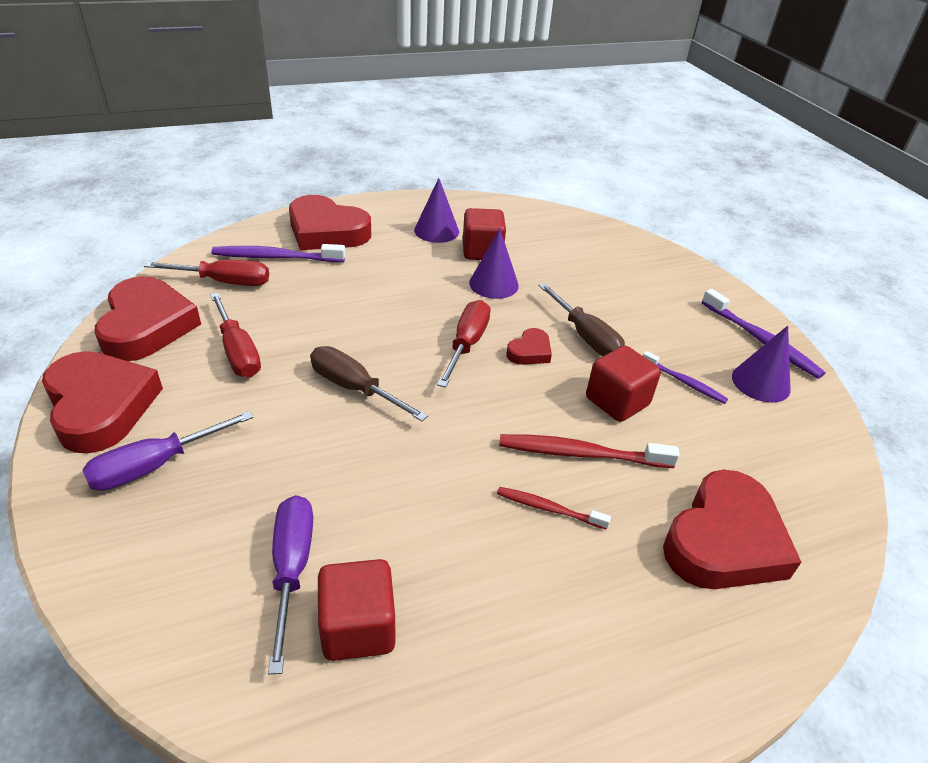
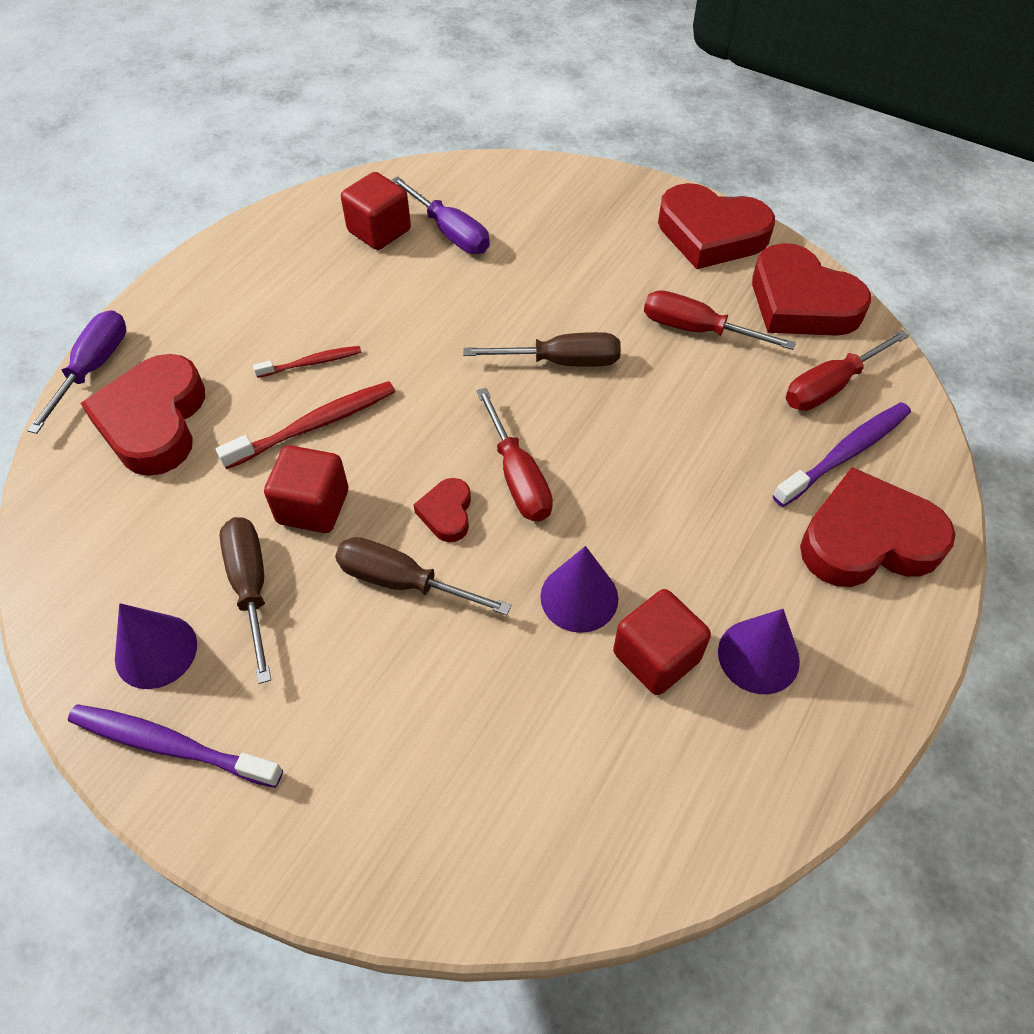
camera: 145 degrees right, 15 degrees up
purple screwdriver [82,411,254,491] -> purple screwdriver moved to [27,310,126,434]
purple toothbrush [643,351,728,404] -> brown screwdriver [219,517,271,684]

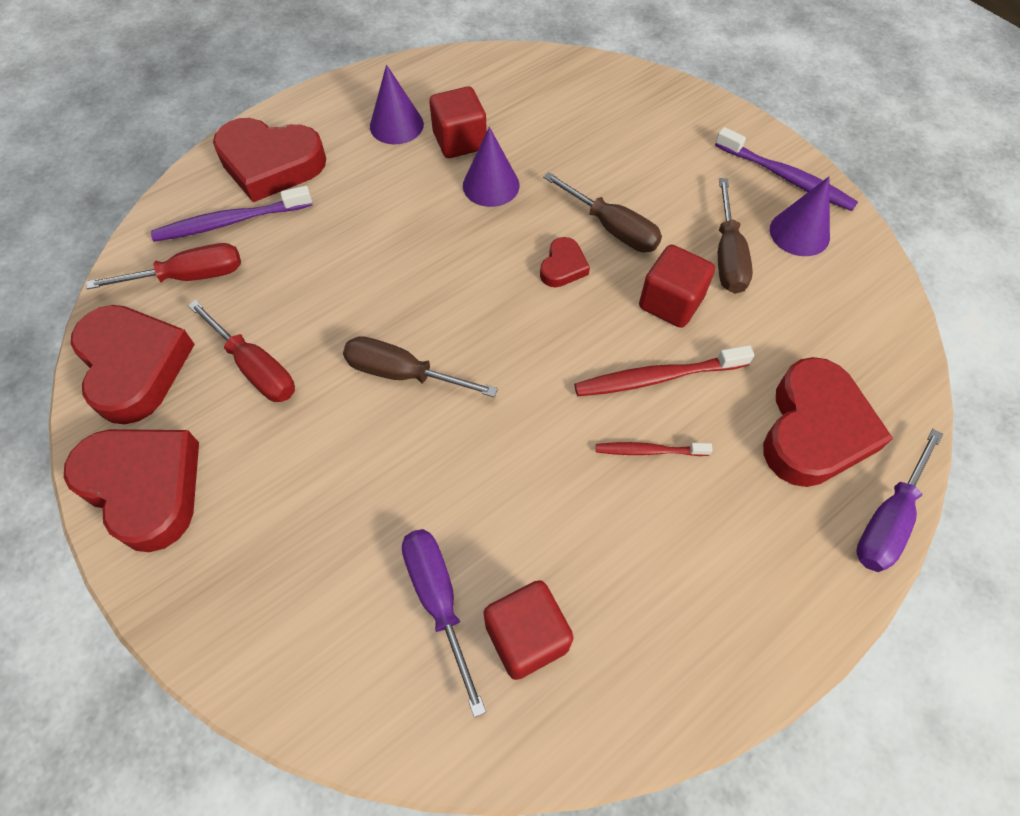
camera: 160 degrees left, 5 degrees up
red screwdriver [477,388,553,521] -> none

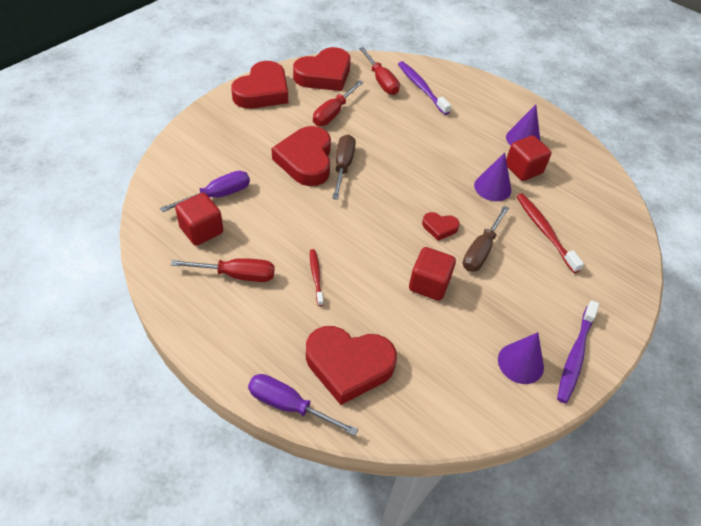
camera: 75 degrees right, 10 degrees down
red heart [213,118,326,202] -> red heart moved to [272,126,331,186]
red toothbrush [574,345,754,396] -> red toothbrush moved to [516,193,584,273]
brown screwdriver [718,178,753,294] -> none
none -> red screwdriver [171,258,275,282]

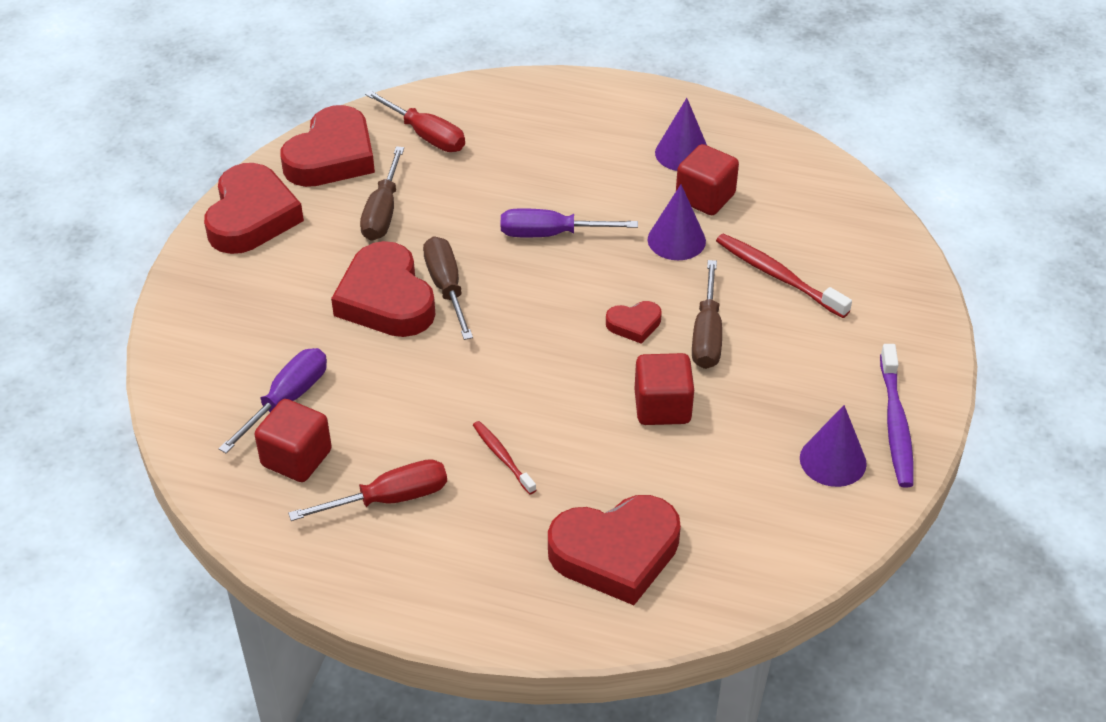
camera: 20 degrees left, 5 degrees down
purple screwdriver [248,374,358,436] -> purple screwdriver moved to [501,208,638,237]
red screwdriver [313,80,363,126] -> brown screwdriver [360,146,404,241]
purple toothbrush [398,61,451,115] -> none

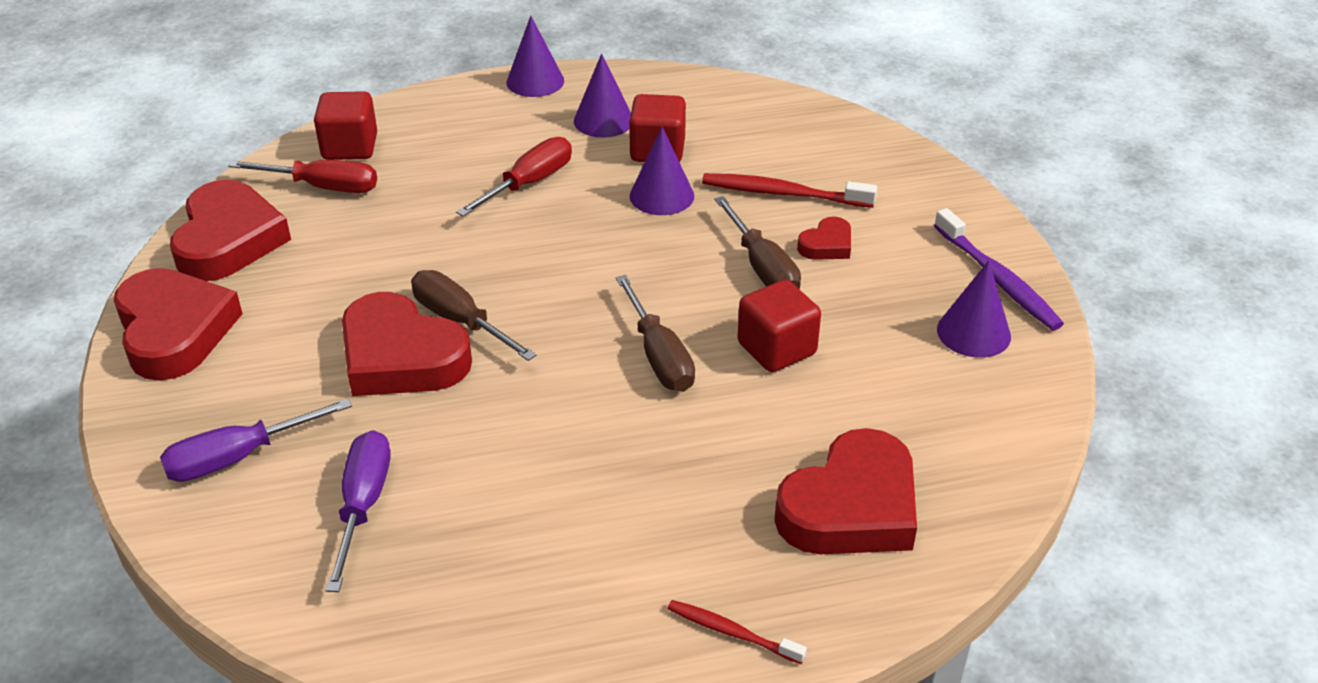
camera: 30 degrees left, 5 degrees down
red cube [255,399,332,482] -> red cube moved to [314,91,377,160]
red screwdriver [288,459,447,521] -> red screwdriver moved to [456,137,572,216]
brown screwdriver [360,146,404,241] -> brown screwdriver moved to [616,275,695,392]
red toothbrush [473,421,536,494] -> red toothbrush moved to [667,600,807,664]
purple screwdriver [501,208,638,237] -> purple screwdriver moved to [160,398,352,482]
red heart [606,301,662,344] -> red heart moved to [797,217,851,260]
none -> purple cone [506,16,564,97]

